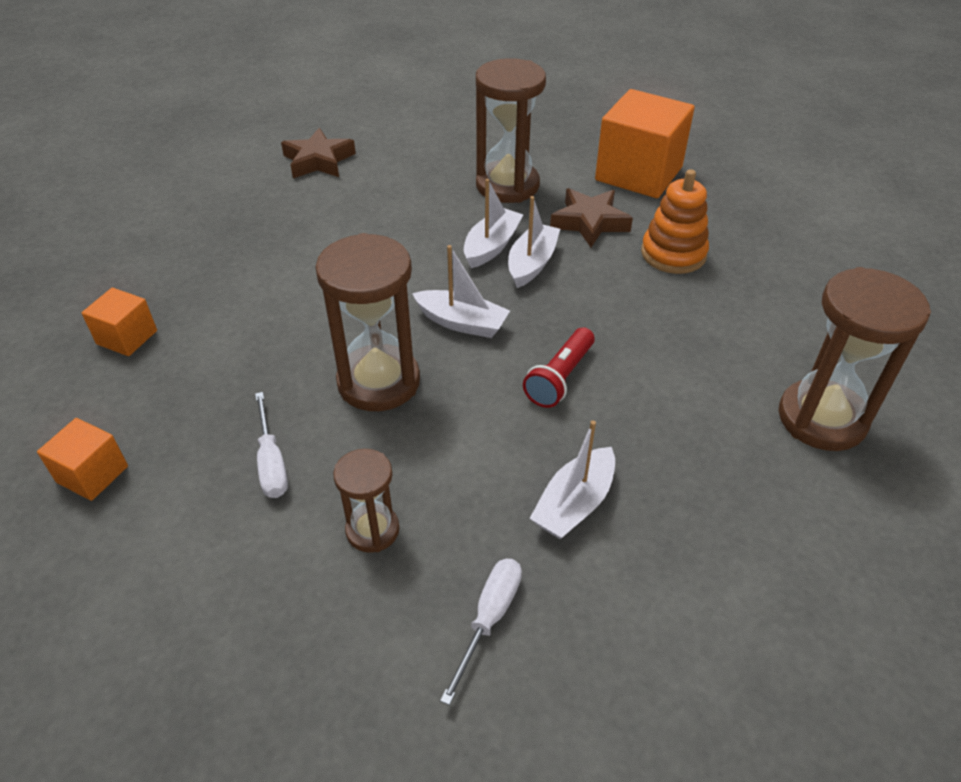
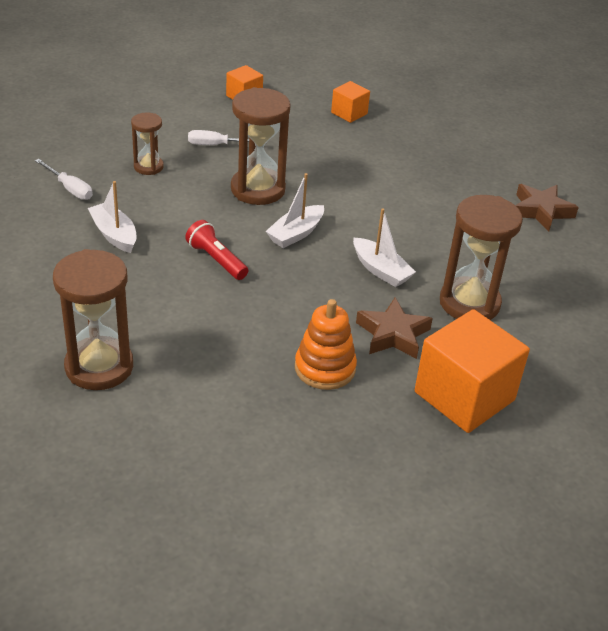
camera: 105 degrees right, 5 degrees down
white boat [508,196,560,288] -> none

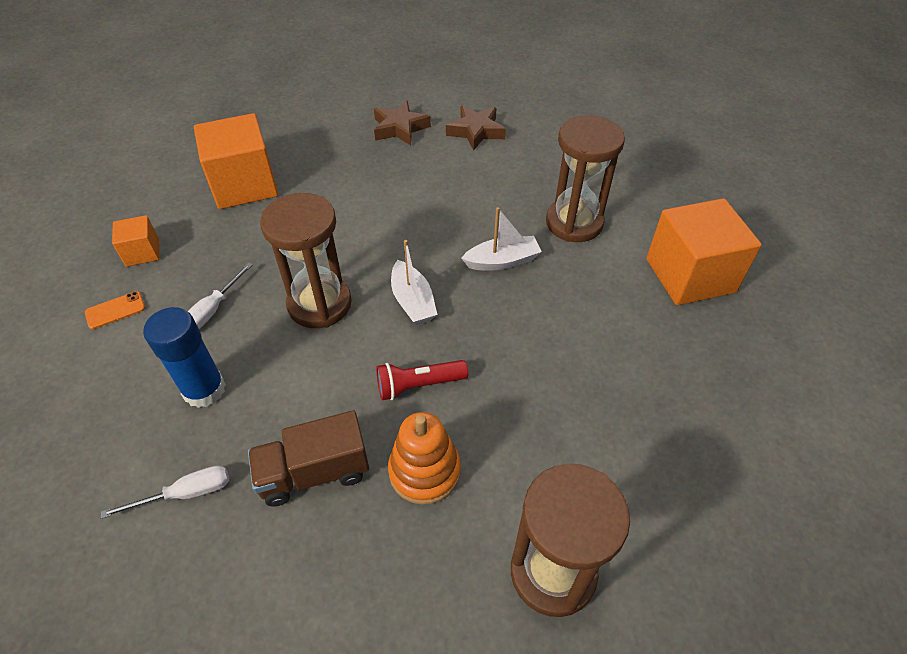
camera: 60 degrees left, 10 degrees up
white boat [88,181,137,253] -> brown truck [248,410,369,507]
brown hourglass [131,113,164,175] -> blue glue stick [143,307,226,408]
orange stacking toy [295,299,357,390] -> orange stacking toy moved to [388,412,461,505]
orange cube [331,81,370,123] -> orange cube [194,113,278,209], size x1.99
brown star [356,298,433,359] -> brown star moved to [374,101,431,145]
none -> orange phone [85,291,145,329]

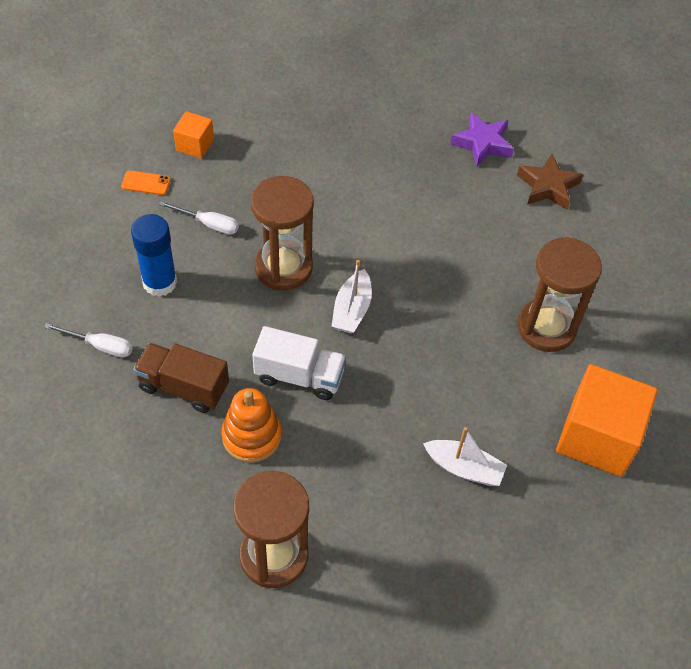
camera: 35 degrees right, 5 degrees up
white screwdriver [187,263,253,329] -> white screwdriver turned 135 degrees counterclockwise [158,201,239,235]
orange cube [194,113,278,209] -> none
brown star [374,101,431,145] -> purple star [450,112,514,167]
red flashlight [376,360,468,400] -> white truck [252,326,346,400]
white boat [461,207,542,271] -> white boat moved to [423,427,507,486]

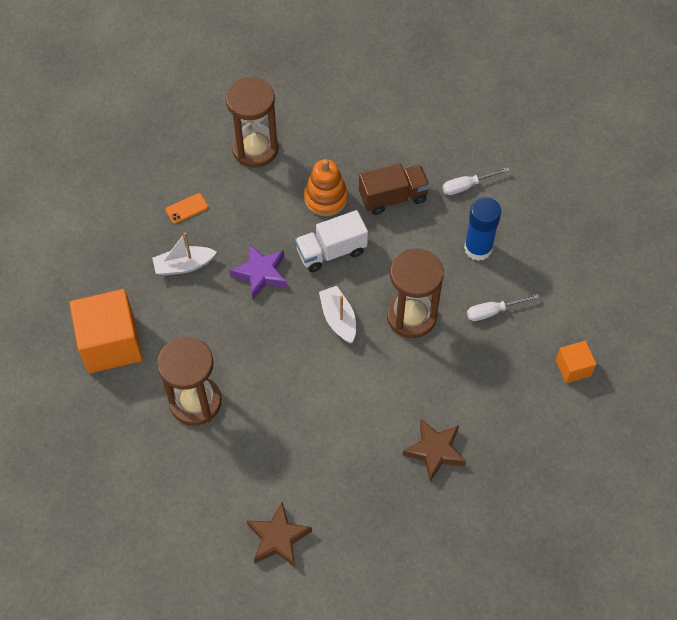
camera: 145 degrees right, 5 degrees up
orange phone [121,170,171,195] -> orange phone moved to [165,193,208,224]
purple star [450,112,514,167] -> purple star moved to [229,244,287,299]
none -> brown star [403,419,466,482]

